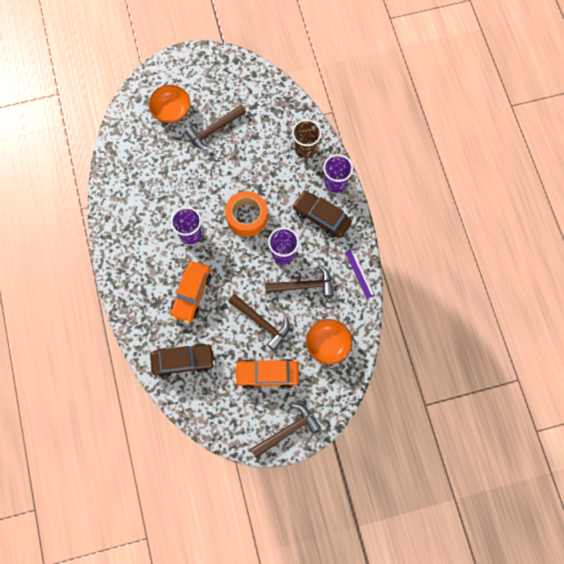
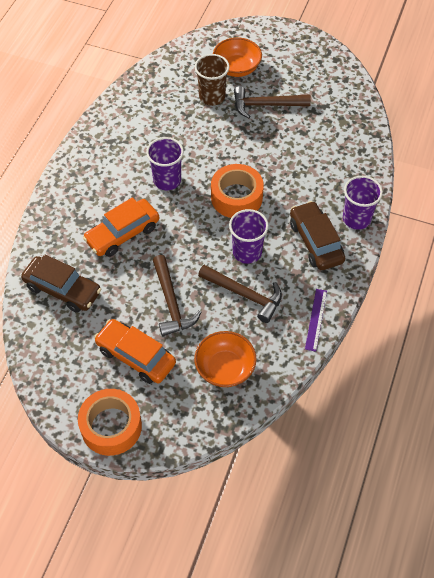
camera: 35 degrees right, 15 degrees down
brown hammer [250,404,321,458] -> orange tape [78,389,142,456]
brown cup [292,119,322,159] -> brown cup moved to [195,54,230,106]

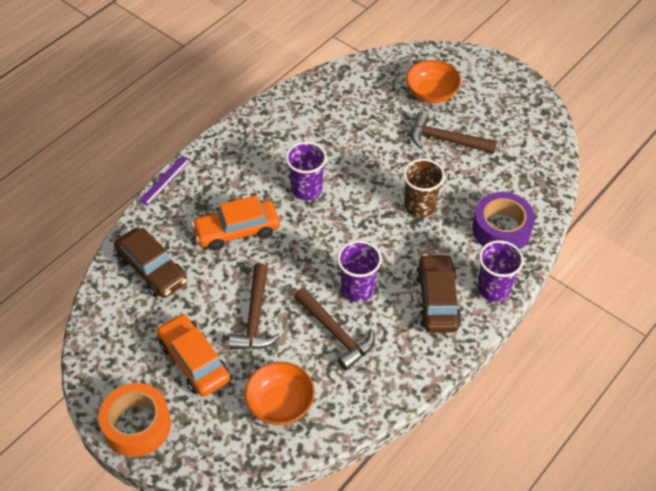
camera: 20 degrees right, 5 degrees down
brown cup [195,54,230,106] -> brown cup moved to [403,159,445,218]
orange tape [211,164,264,218] -> none
purple ruler [305,289,327,352] -> purple ruler moved to [139,156,191,206]
none -> purple tape [472,192,535,249]

